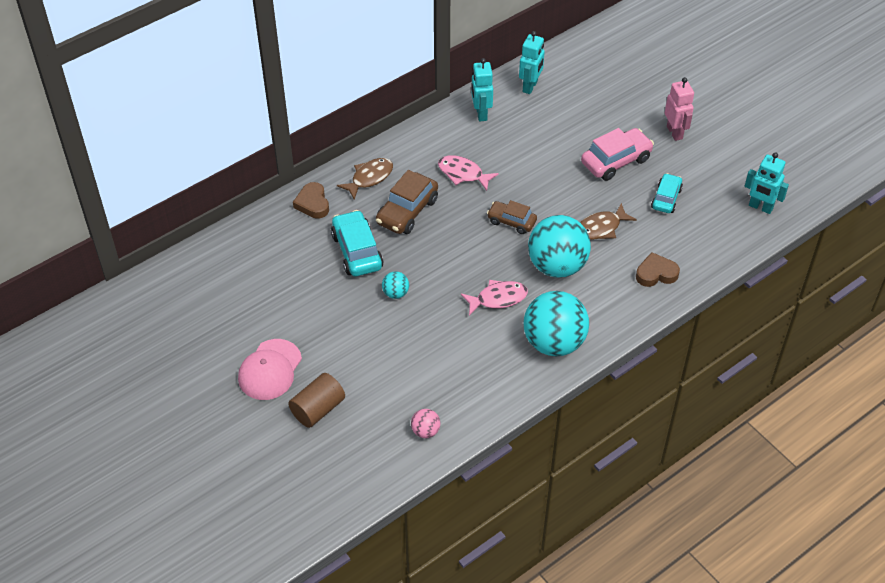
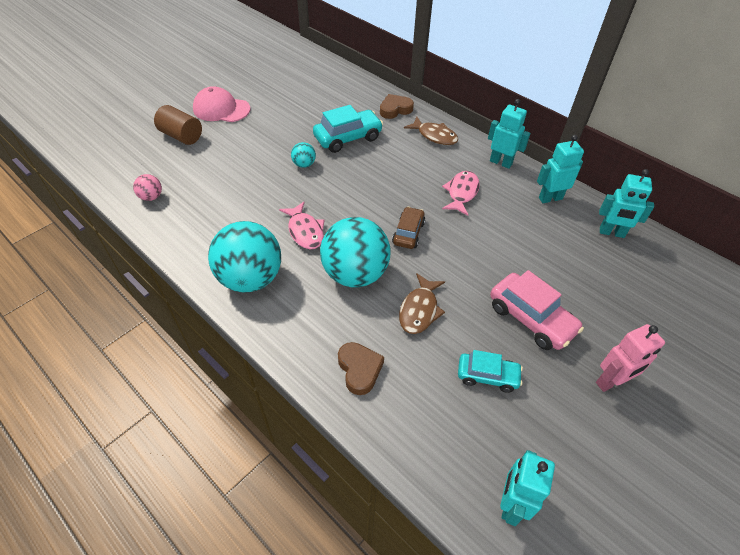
camera: 80 degrees right, 0 degrees up
brown car [376,170,438,234] -> none
brown fish [580,203,637,240] -> brown fish turned 120 degrees counterclockwise [399,273,445,334]
none -> turquoise robot [488,99,530,169]

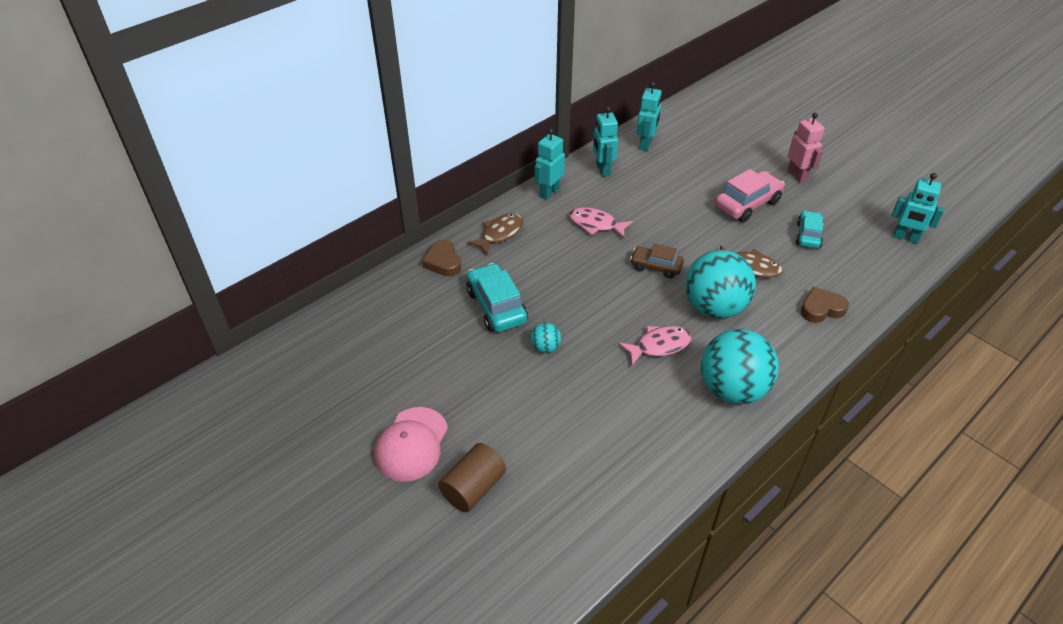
camera: 85 degrees left, 5 degrees down
pink ball [133,174,162,201] -> none

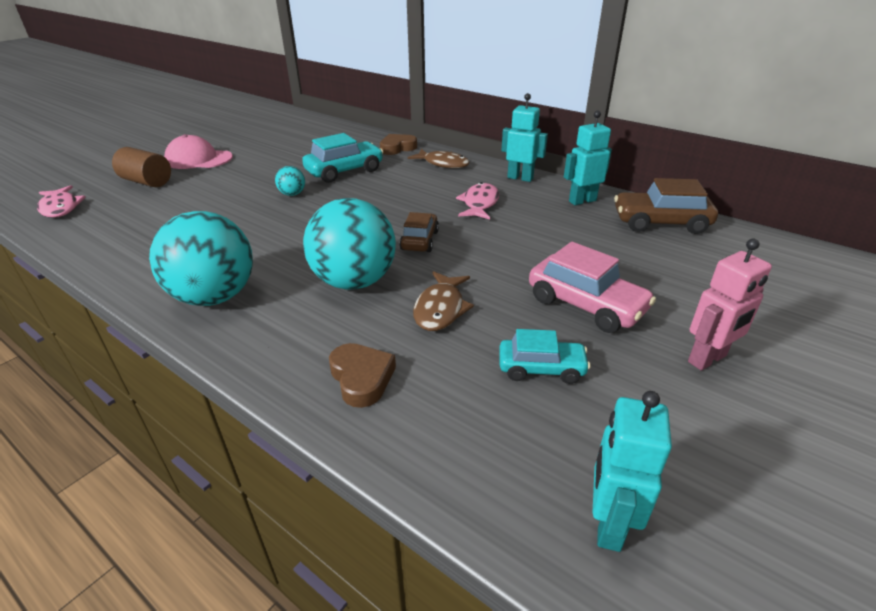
camera: 80 degrees right, 10 degrees down
pink fish [618,326,692,366] -> pink fish moved to [37,185,86,217]
turquoise robot [637,82,662,151] -> brown car [614,178,718,234]

